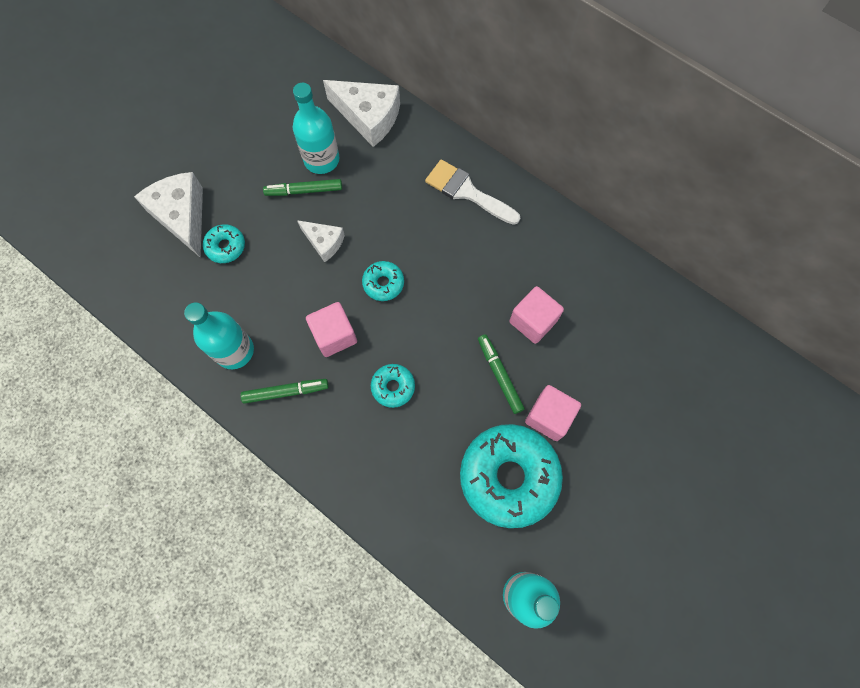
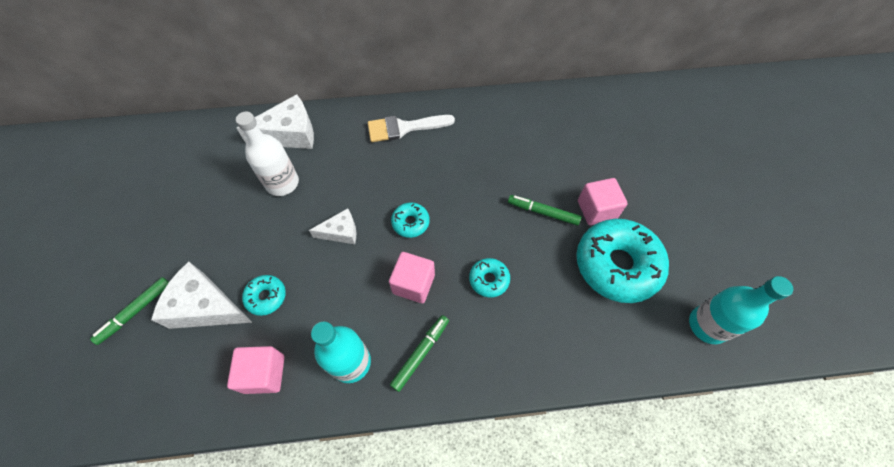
camera: 45 degrees left, 10 degrees down
green marker [263,179,342,196] -> green marker moved to [90,277,169,345]
turquoise bottle [293,83,340,174] -> white bottle [236,112,299,196]
pink cube [509,286,564,344] -> pink cube moved to [227,346,285,394]

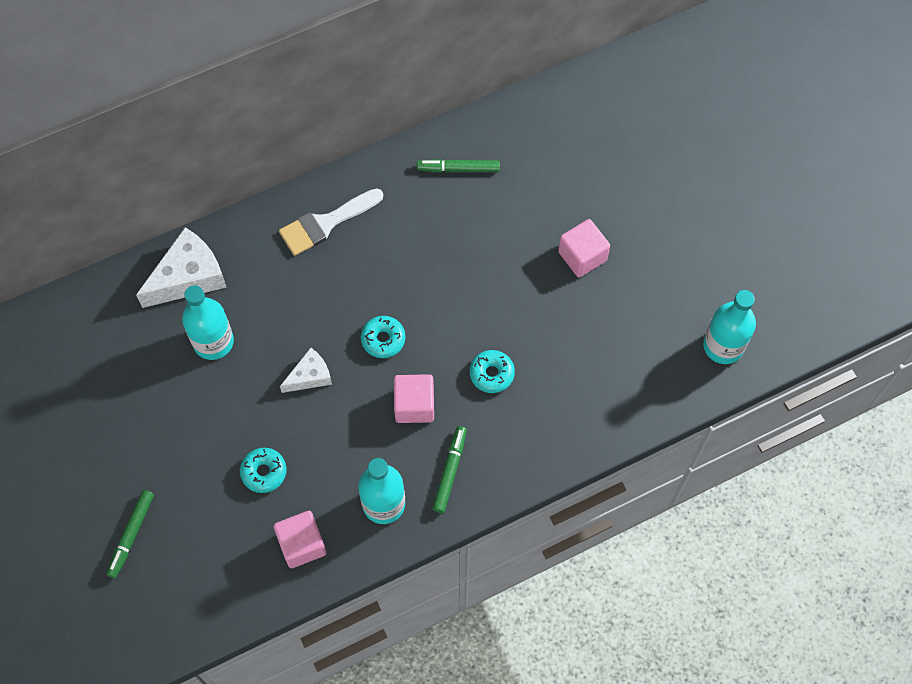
camera: 20 degrees left, 5 degrees up
white cheese [151,262,253,329] -> none
white bottle [236,112,299,196] -> turquoise bottle [182,285,234,360]
green marker [508,195,582,226] -> green marker moved to [417,159,500,172]
turquoise donut [576,219,669,303] -> none

